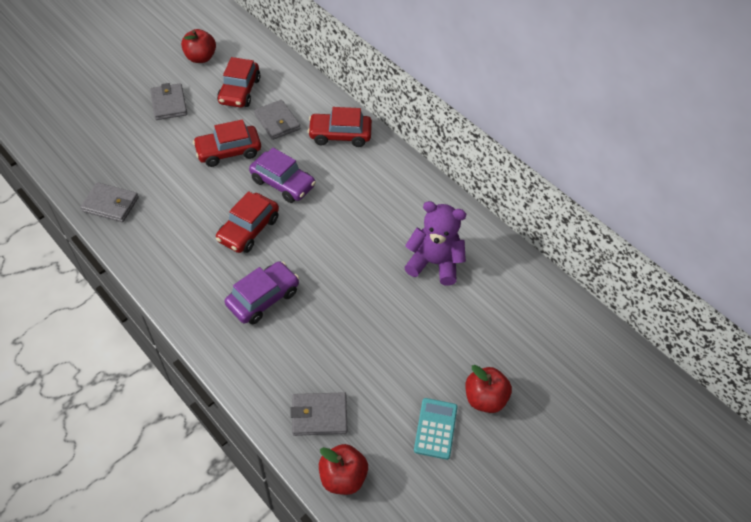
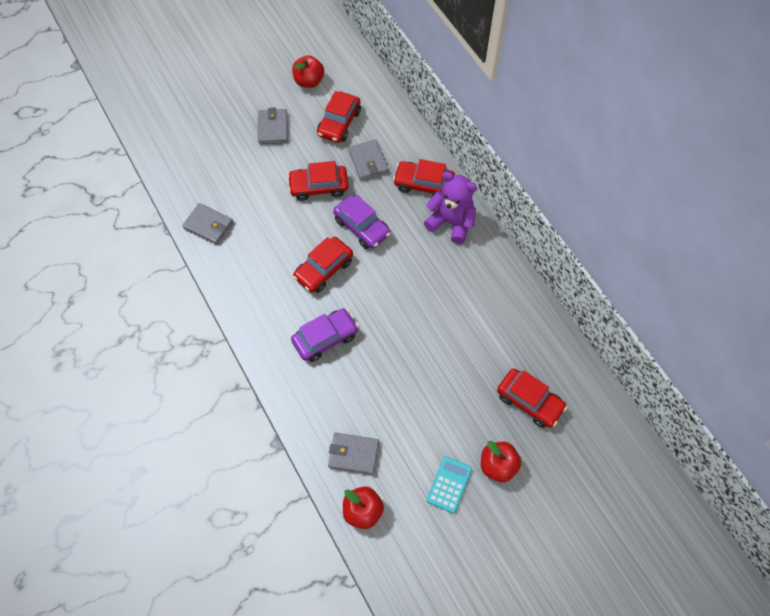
camera: 15 degrees right, 10 degrees up
purple teddy bear [404,201,466,286] -> purple teddy bear moved to [424,172,477,244]
none -> red car [497,369,567,428]

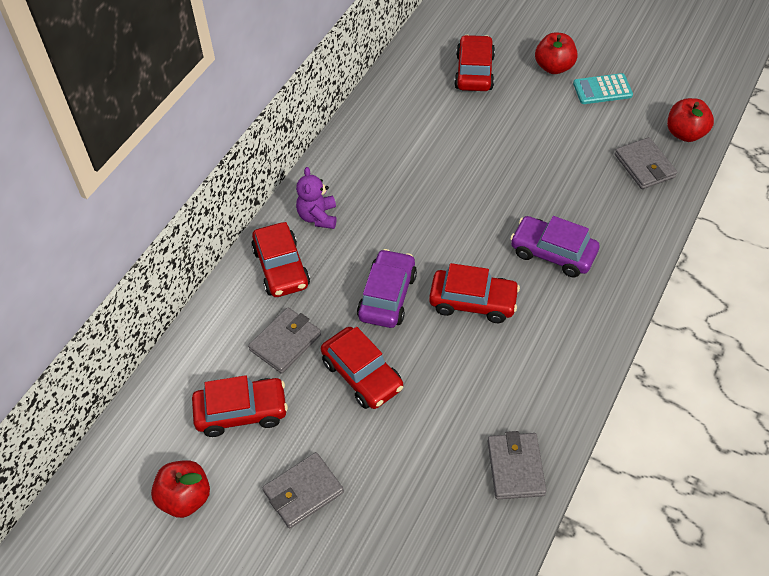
camera: 120 degrees left, 10 degrees down
purple teddy bear [424,172,477,244] -> purple teddy bear [296,167,337,229], size x0.65

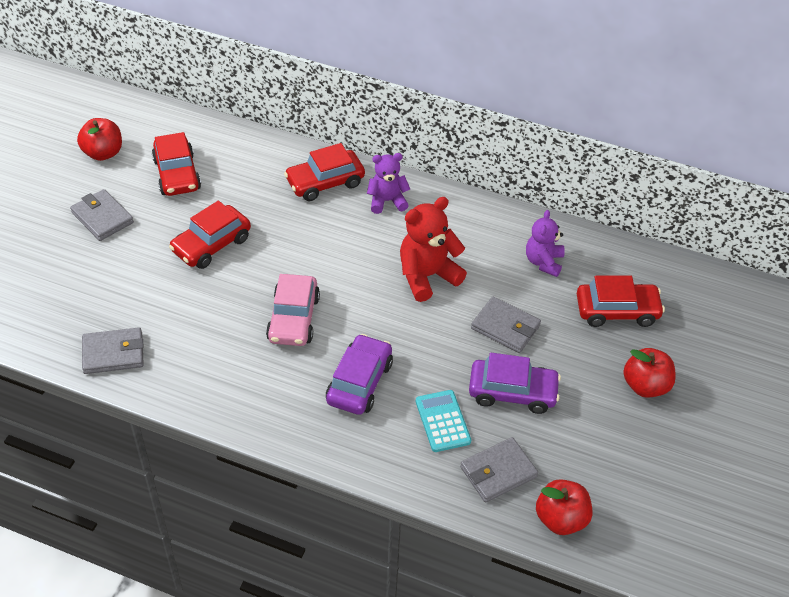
camera: 80 degrees right, 5 degrees down
grey wallet [248,307,321,374] -> grey wallet moved to [471,297,541,353]
purple car [357,249,417,328] -> purple car moved to [469,353,561,414]
red car [429,263,520,323] -> pink car [266,274,320,346]
turquoise calculator [573,73,633,104] -> turquoise calculator moved to [416,390,471,452]
none -> red teddy bear [400,197,467,302]
none -> purple teddy bear [526,210,565,277]

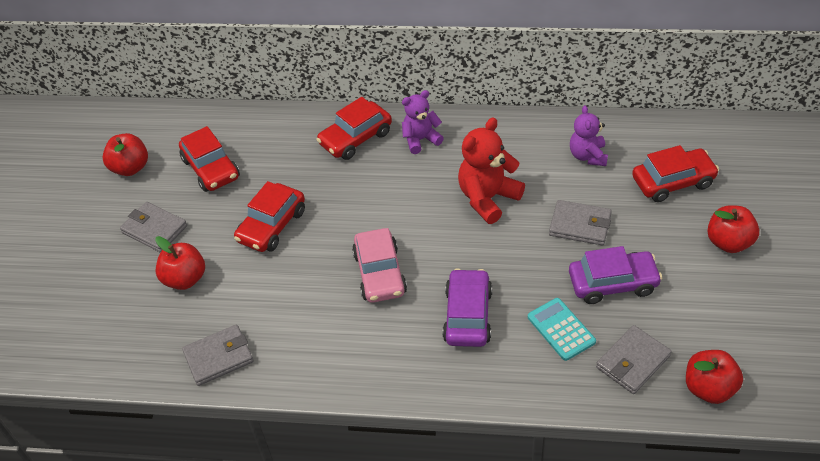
camera: 10 degrees left, 0 degrees up
none -> red apple [155,236,205,290]

